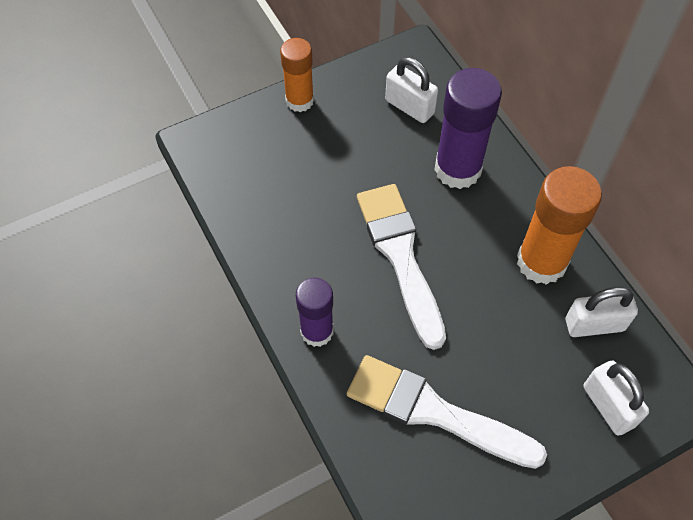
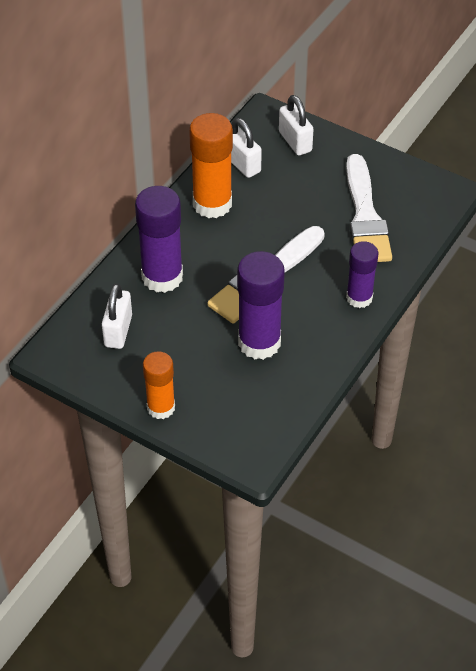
camera: 120 degrees left, 10 degrees down
white padlock [584,360,649,436] -> white padlock turned 60 degrees counterclockwise [279,95,314,156]
none -> purple glue stick [237,251,285,360]

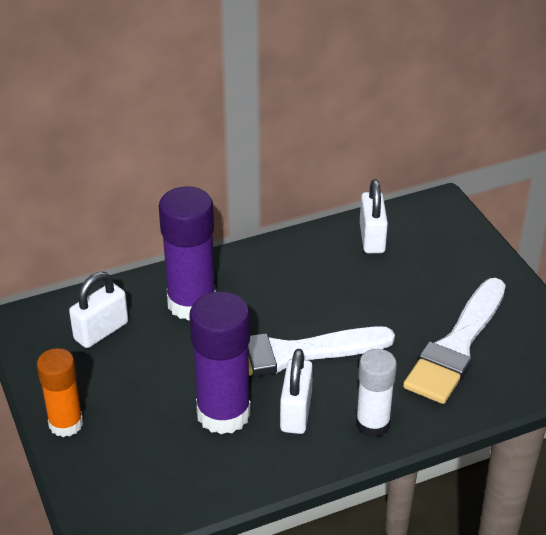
camera: 35 degrees right, 10 degrees down
orange glue stick [189,113,233,218] -> none
white padlock [279,95,314,156] -> white padlock moved to [280,349,313,434]
purple glue stick [346,241,378,308] -> white glue stick [356,349,397,438]

